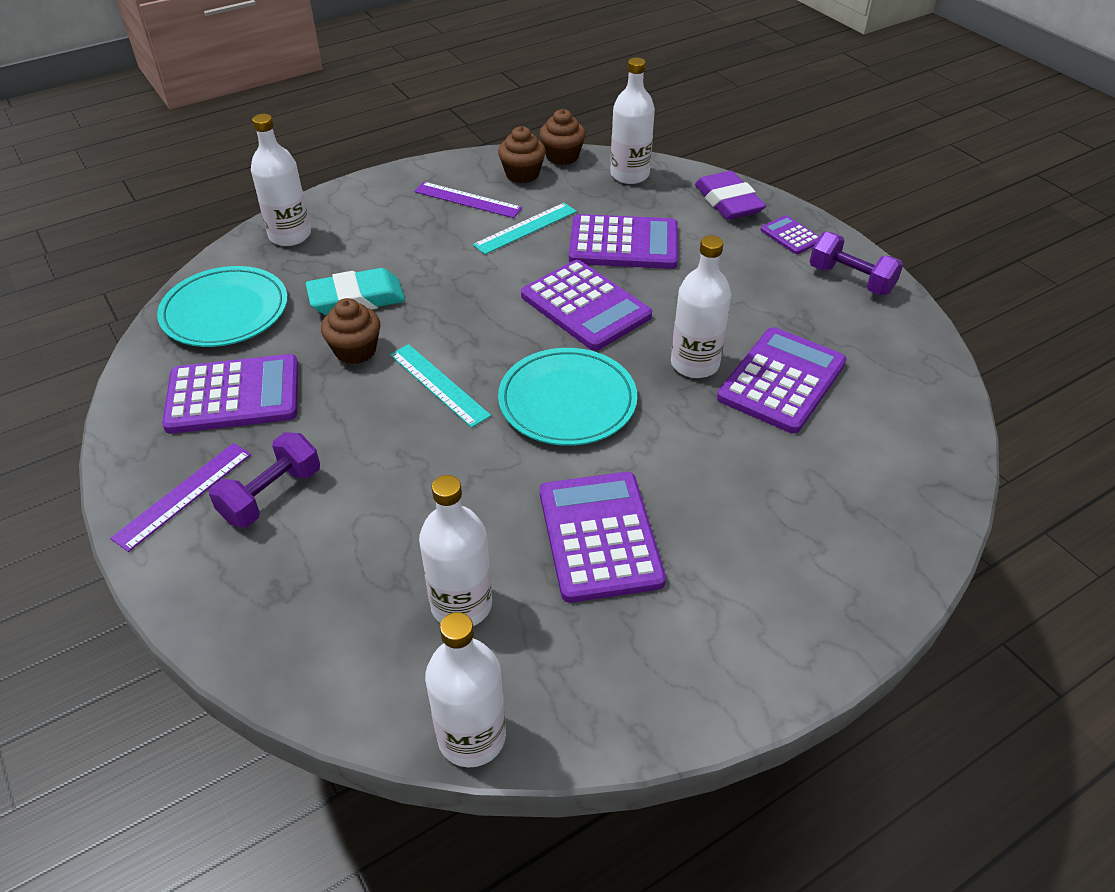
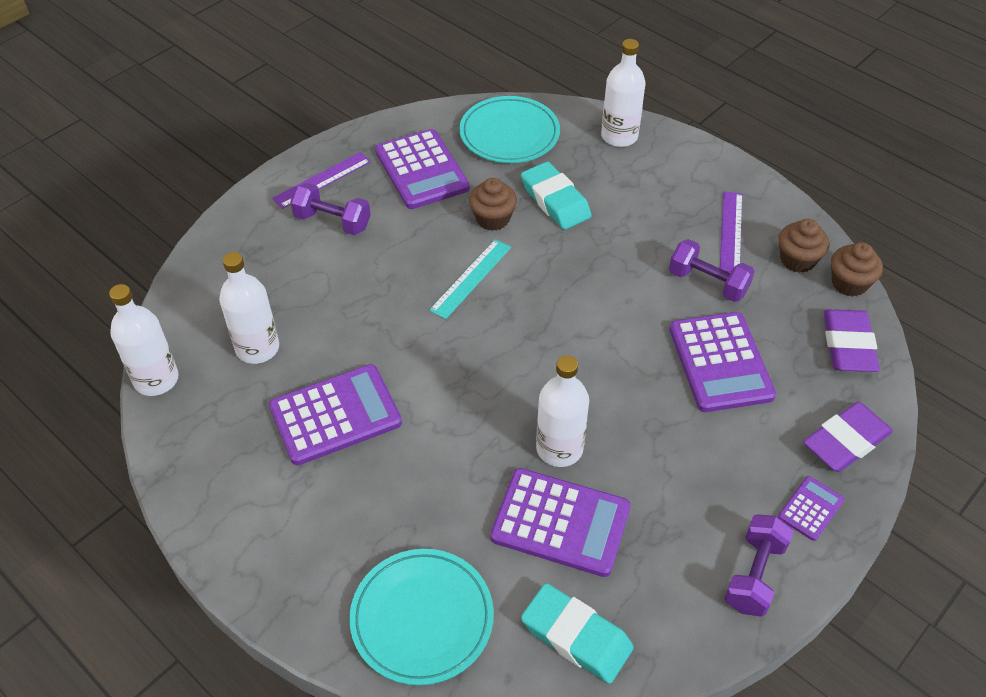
camera: 75 degrees right, 5 degrees up
purple ruler [110,443,251,552] -> purple ruler turned 60 degrees counterclockwise [272,152,371,209]
turquoise ruler [473,203,577,254] -> purple dumbbell [669,239,755,302]
turquoise plate [498,348,637,446] -> turquoise plate moved to [349,549,494,685]
purple calculator [521,260,652,351] -> none
white bottle [610,57,655,184] -> purple eraser [823,309,880,372]
none -> turquoise eraser [521,583,634,684]

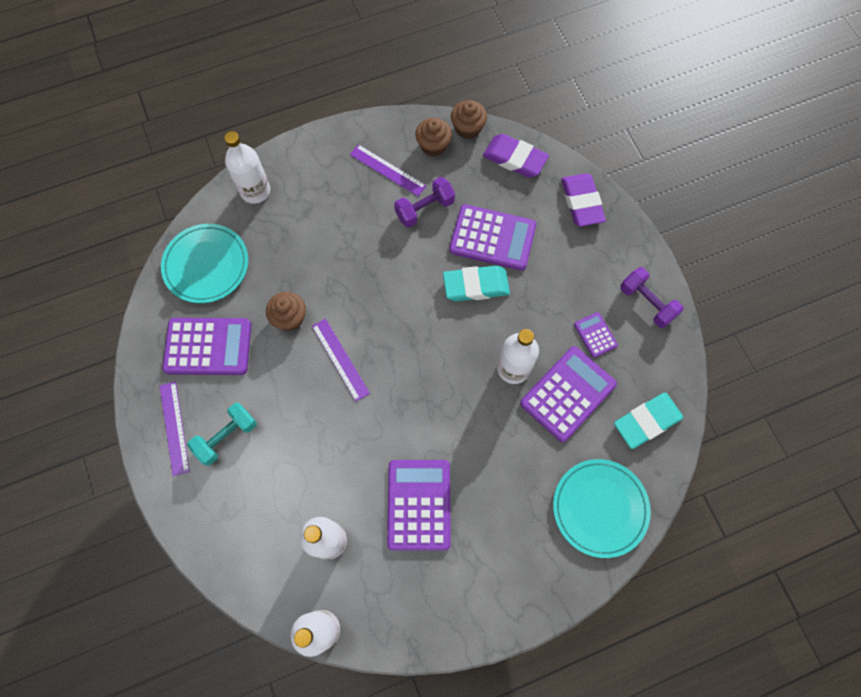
camera: 65 degrees left, 20 degrees up
purple dumbbell [290,183,371,235] -> turquoise dumbbell [187,403,257,466]
turquoise ruler [429,239,511,319] -> purple ruler [312,318,370,401]
turquoise eraser [521,161,592,230] -> turquoise eraser moved to [443,266,510,301]
purple calculator [778,476,844,541] -> purple calculator moved to [574,312,618,358]

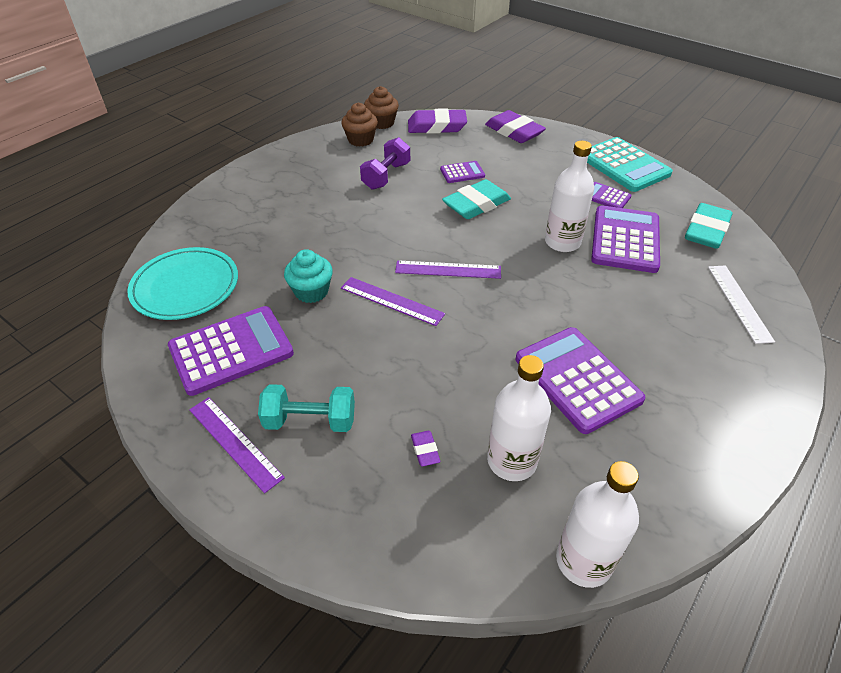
camera: 30 degrees left, 25 degrees down
turquoise dumbbell [187,403,257,466] -> turquoise dumbbell turned 75 degrees clockwise [258,384,355,432]
white bottle [224,131,270,204] -> none
brown cupcake [266,292,306,331] -> turquoise cupcake [284,249,333,303]
purple ruler [350,144,426,196] -> purple ruler moved to [395,260,501,279]
purple calculator [449,204,536,270] -> purple calculator [440,161,485,183], size x0.50
turquoise plate [553,459,651,558] -> white ruler [708,265,775,344]
purple dumbbell [620,267,684,328] -> turquoise calculator [587,137,673,192]
none -> purple eraser [411,431,440,466]

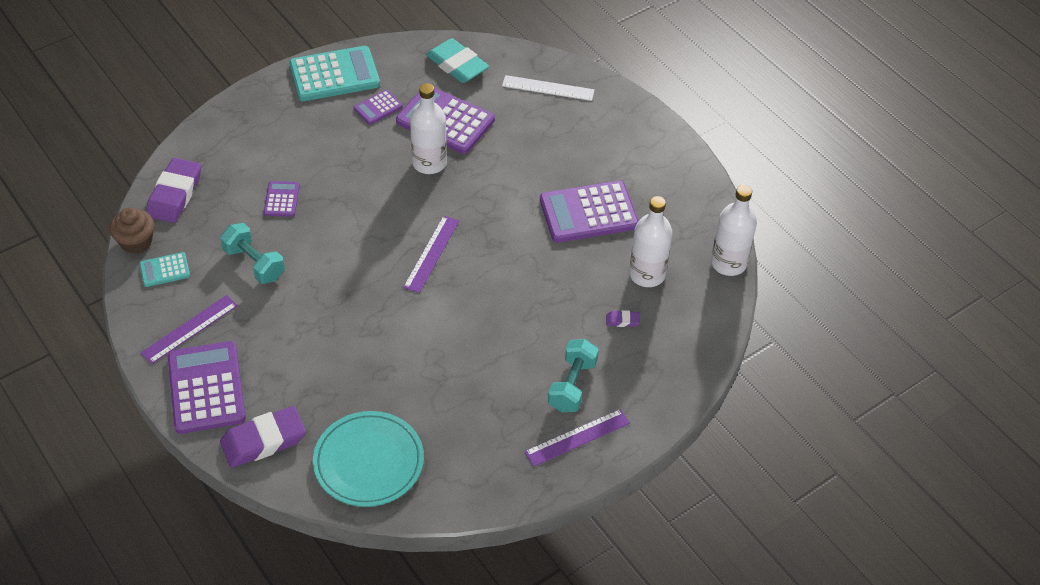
camera: 75 degrees left, 5 degrees up
purple calculator [168,306,294,396] -> purple calculator moved to [168,341,246,434]
turquoise cupcake [284,249,333,303] -> none
purple ruler [341,277,445,326] -> purple ruler moved to [141,295,238,364]
brown cupcake [342,103,378,147] -> turquoise calculator [139,252,190,287]
purple dumbbell [360,137,410,190] -> turquoise dumbbell [220,223,285,284]
turquoise eraser [442,179,511,219] -> none
purple eraser [485,110,546,143] -> purple eraser moved to [220,406,306,468]

